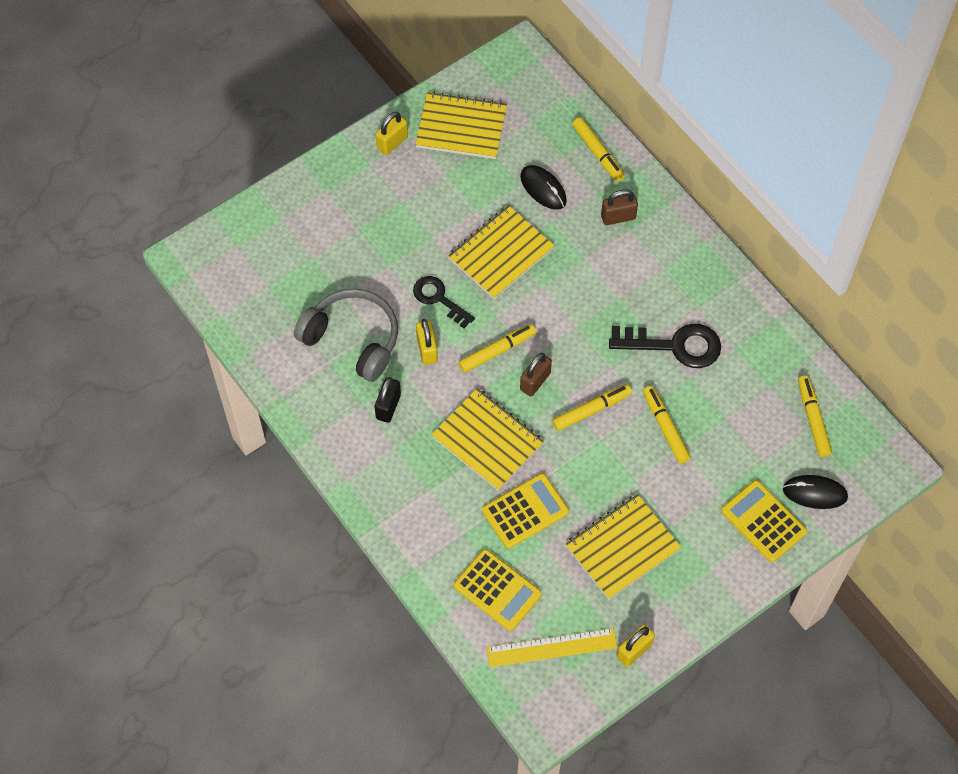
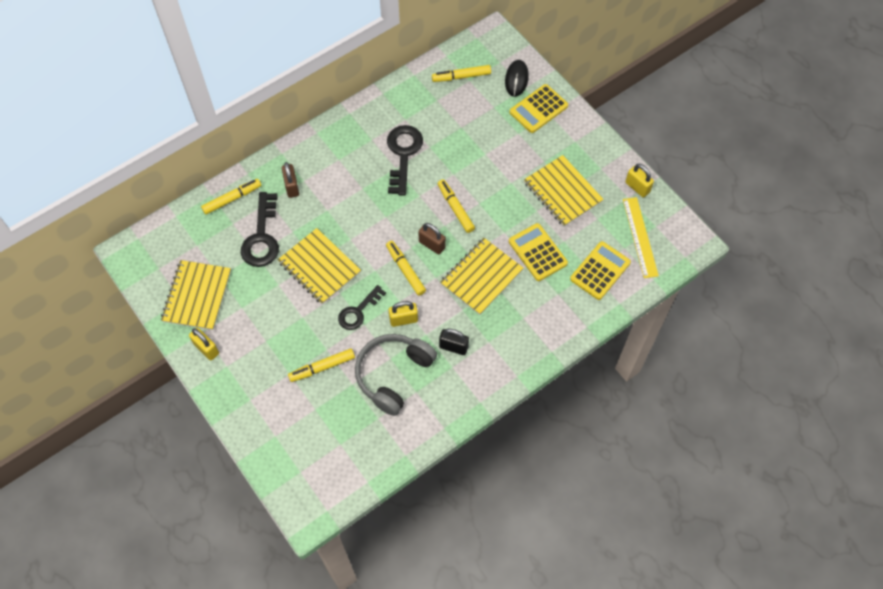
camera: 90 degrees left, 0 degrees up
black mouse [520,165,567,210] -> black key [241,192,279,267]
yellow marker [643,386,691,464] -> yellow marker moved to [288,349,355,382]

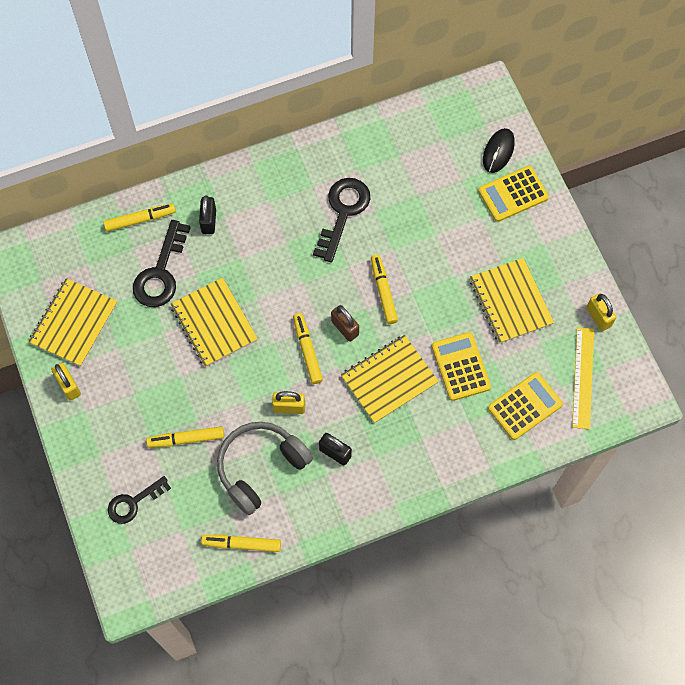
camera: 15 degrees right, 5 degrees up
brown padlock [282,162,299,198] -> black padlock [199,195,216,234]
black key [338,285,386,330] -> black key moved to [108,476,171,524]
yellow marker [432,65,491,82] -> yellow marker moved to [201,535,281,552]

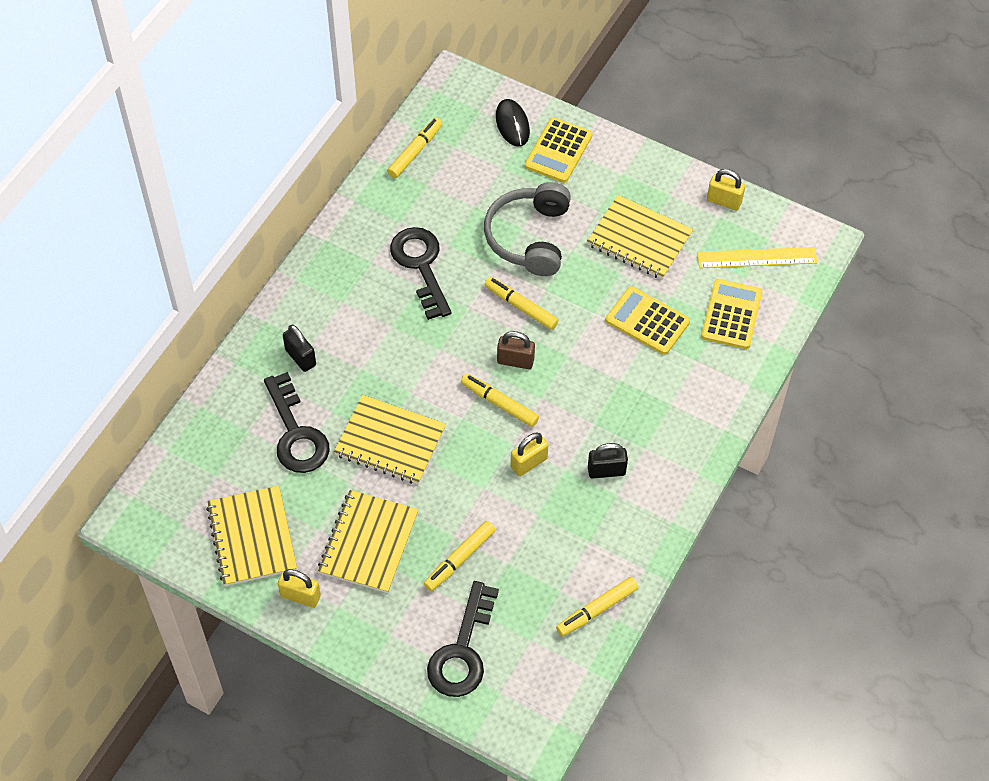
camera: 40 degrees left, 10 degrees down
yellow marker [103,203,176,232] -> yellow marker moved to [387,118,442,178]
black key [108,476,171,524] -> black key [427,581,499,697], size x1.54
grey headphones [217,422,313,515] -> grey headphones moved to [484,182,571,276]
yellow notebook [341,335,439,423] -> yellow notebook moved to [318,490,419,593]
yellow ruler [572,327,594,429] -> yellow ruler turned 60 degrees counterclockwise [697,247,818,268]

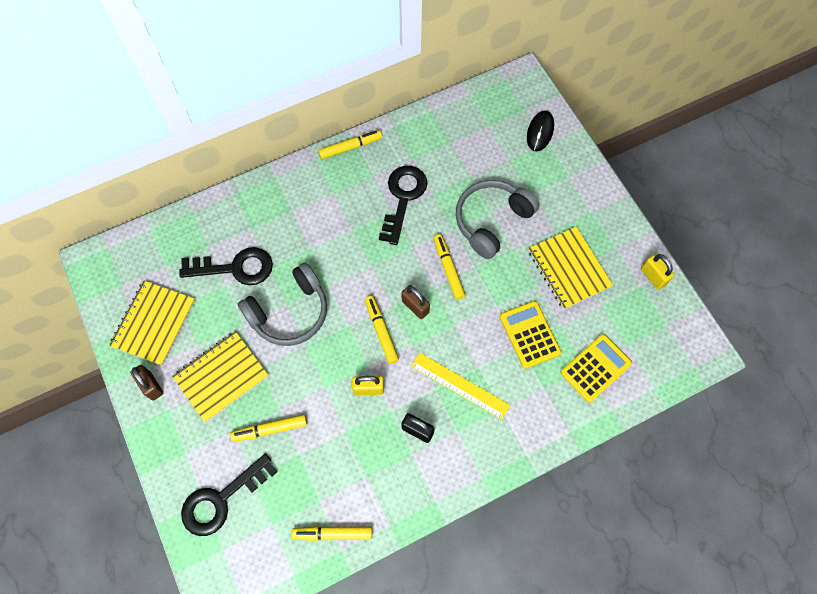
camera: 35 degrees right, 10 degrees up
black key [264,372,330,473] -> black key turned 105 degrees counterclockwise [179,247,273,285]
yellow padlock [278,569,321,608] -> brown padlock [130,365,163,400]
black padlock [283,325,316,372] -> none
yellow notebook [334,395,446,484] -> grey headphones [238,263,327,346]
yellow marker [387,118,442,178] -> yellow marker moved to [318,130,382,159]
yellow calculator [525,117,592,183] -> none
yellow ruler [697,247,818,268] -> yellow ruler moved to [411,352,510,419]

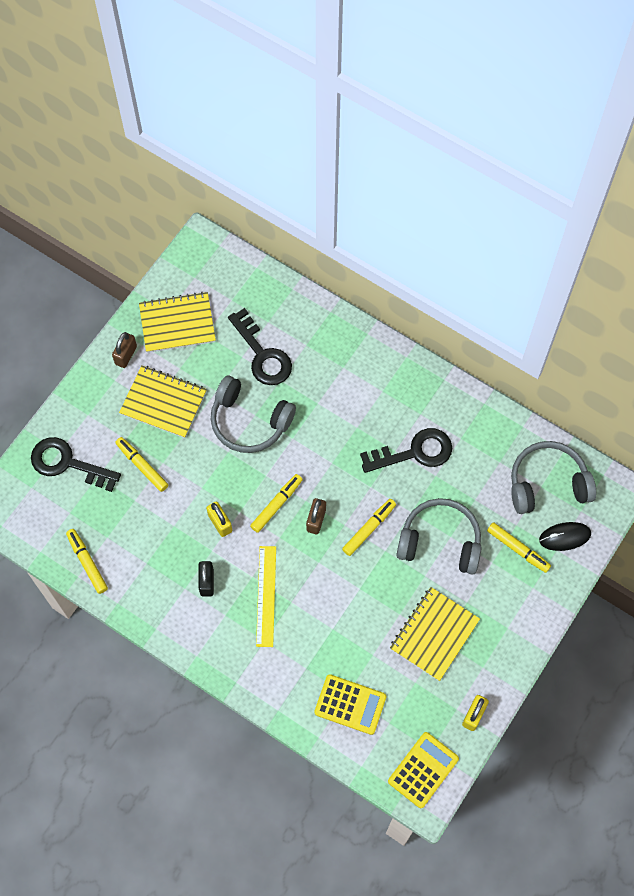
camera: 60 degrees right, 0 degrees up
yellow marker [318,130,382,159] -> yellow marker moved to [487,522,551,573]
yellow calculator [500,301,561,369] -> yellow calculator moved to [388,732,459,808]
none -> grey headphones [511,441,596,514]

